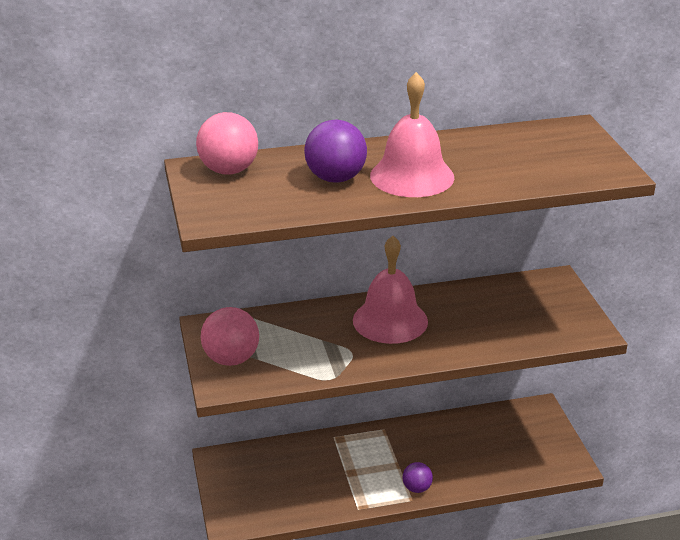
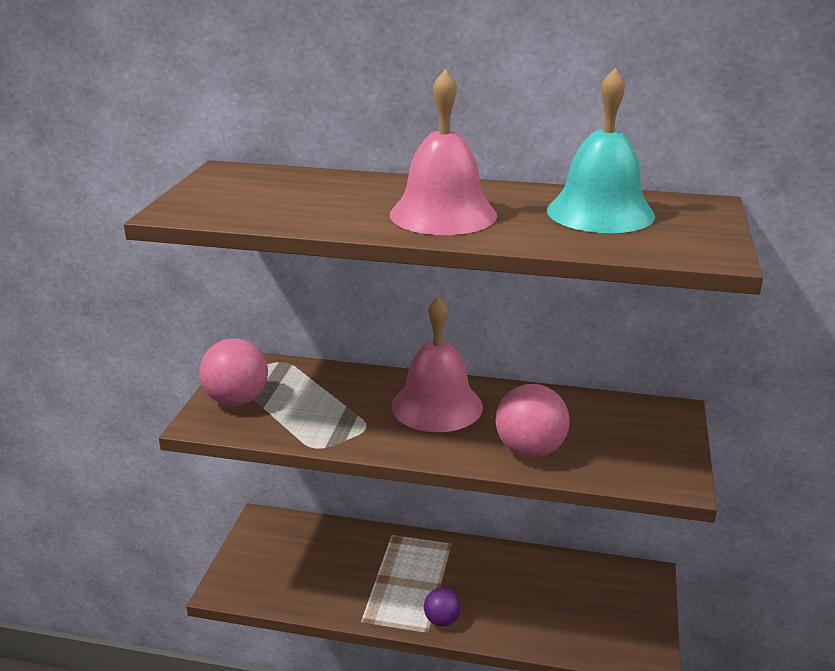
camera: 25 degrees right, 5 degrees down
pink ball [196,112,258,175] -> pink ball moved to [496,384,570,458]
purple ball [304,120,367,183] -> none
none -> turquoise bell [547,68,655,233]

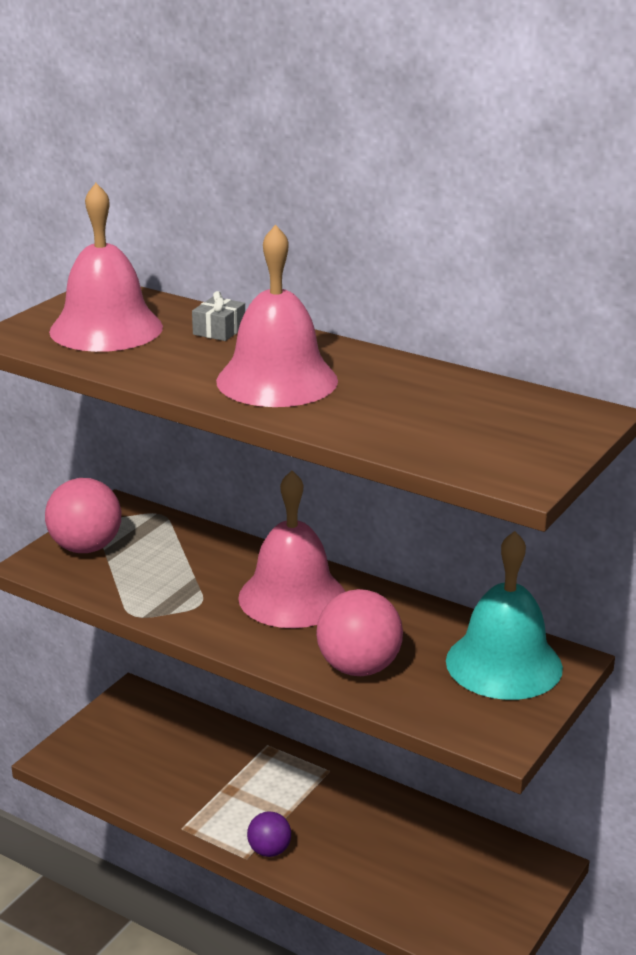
camera: 20 degrees right, 0 degrees up
turquoise bell [547,68,655,233] -> turquoise bell moved to [446,531,563,700]
none -> pink bell [49,183,163,352]
none -> grey gift [192,291,245,341]

